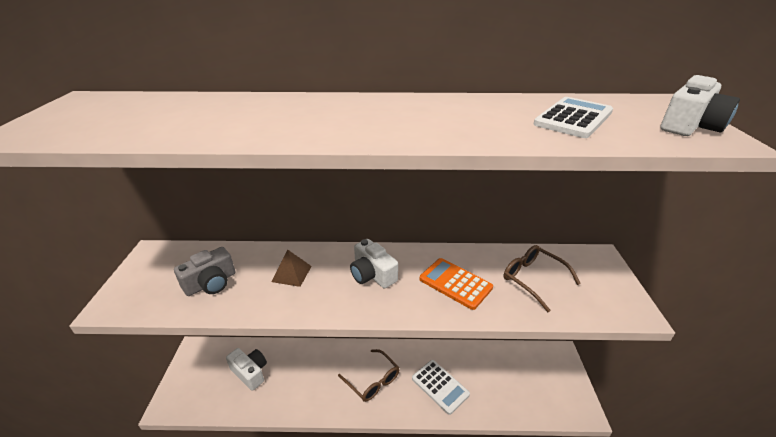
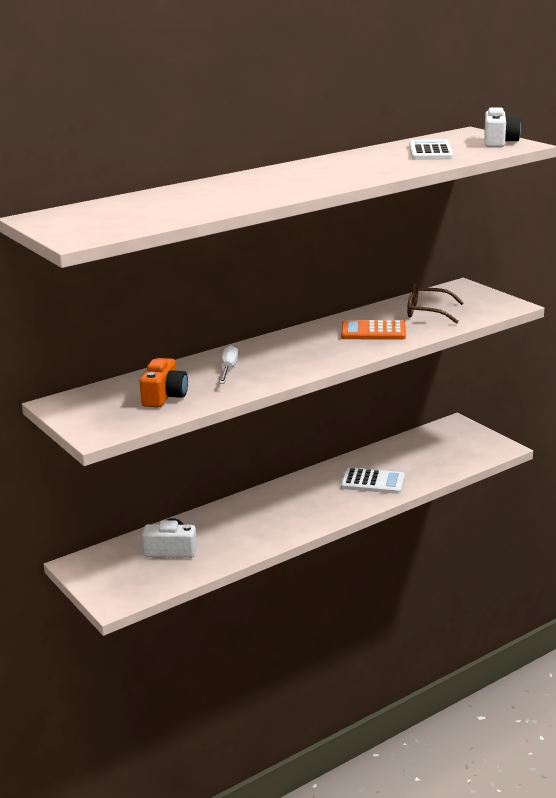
camera: 35 degrees left, 10 degrees down
grey camera [174,247,235,296] -> orange camera [140,358,188,407]
brown pyramid [272,249,312,287] -> white screwdriver [220,345,238,384]
brown glasses [338,349,399,402] -> none
white camera [350,239,398,288] -> none

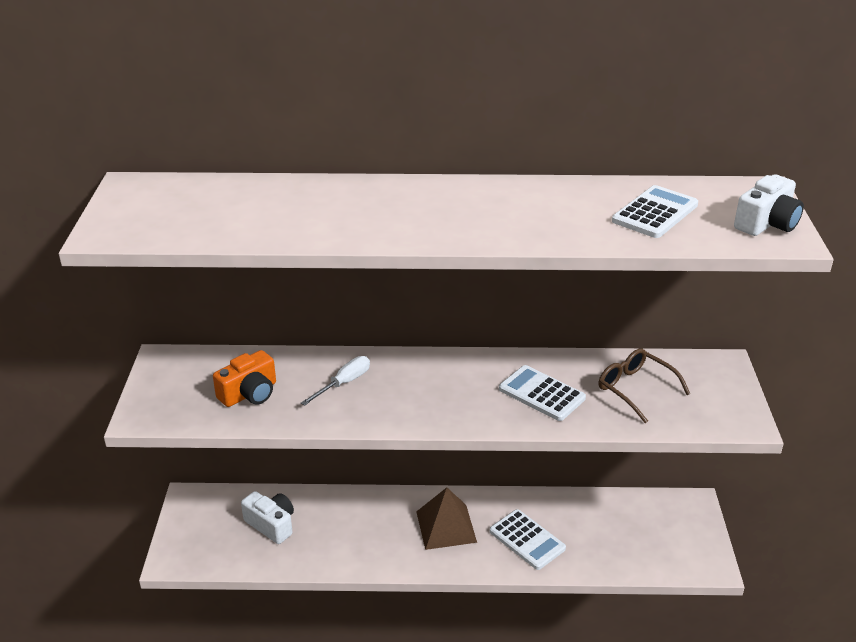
camera: 35 degrees right, 10 degrees up
orange calculator [341,320,406,340] -> white calculator [499,365,586,421]
none -> brown pyramid [416,488,477,550]

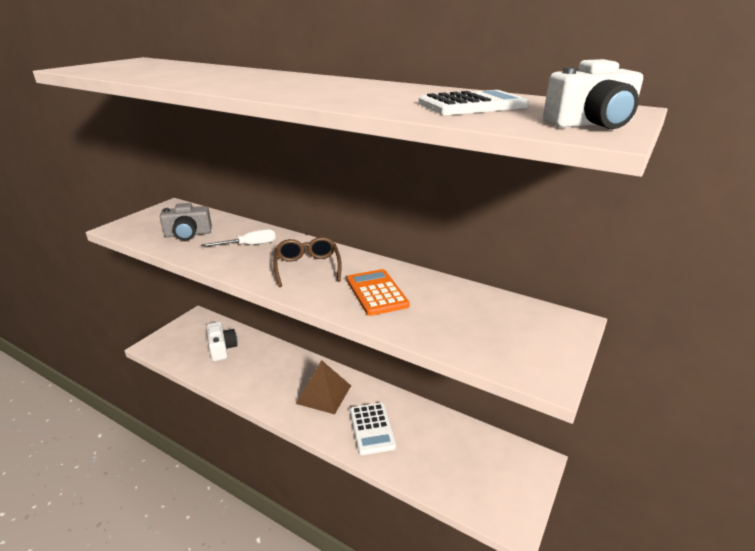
camera: 30 degrees right, 5 degrees down
orange camera [213,350,276,407] -> grey camera [160,203,212,240]
white calculator [499,365,586,421] -> orange calculator [347,269,410,316]
brown glasses [598,348,690,423] -> brown glasses moved to [274,237,342,287]

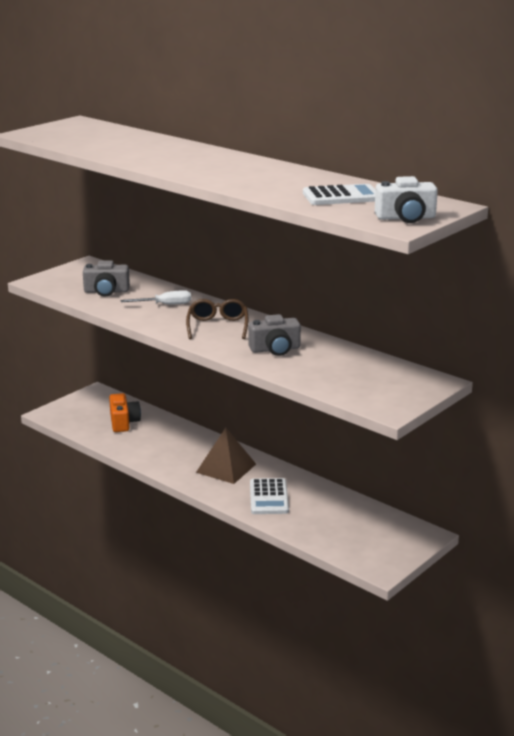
camera: 10 degrees right, 5 degrees down
white camera [206,322,238,361] -> orange camera [109,393,141,432]
orange calculator [347,269,410,316] -> grey camera [248,314,301,356]

